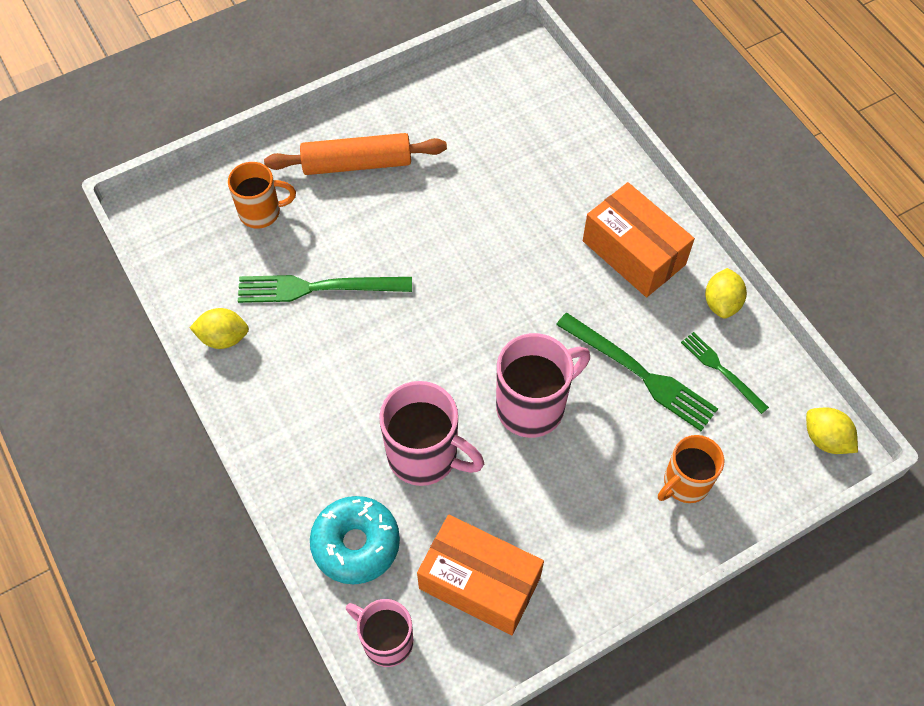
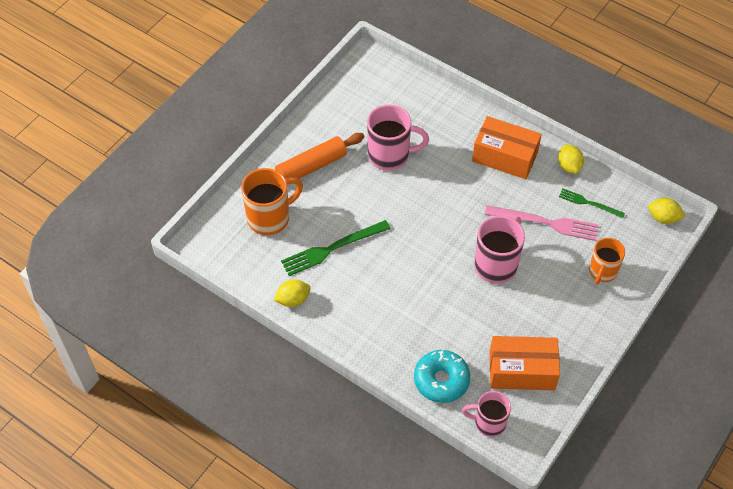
camera: 25 degrees left, 5 degrees down
orange mug [228,162,296,228] -> orange mug [241,168,303,235], size x1.51
pink mug [379,381,484,486] -> pink mug moved to [367,105,429,171]
green fork [556,313,718,431] -> pink fork [485,205,599,241]

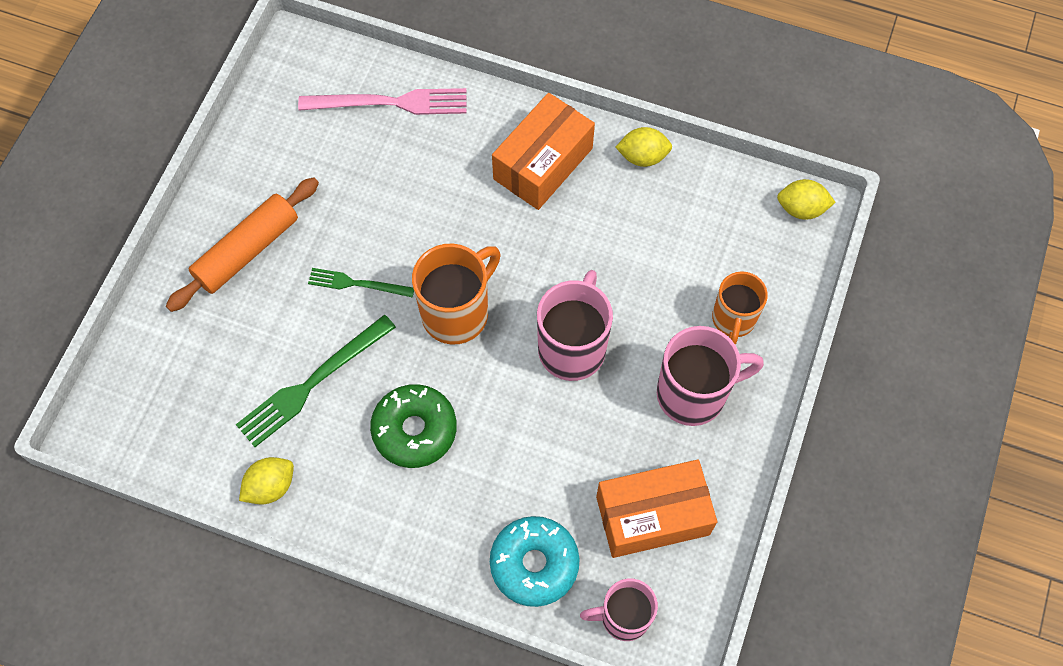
camera: 15 degrees left, 10 degrees up
orange mug [241,168,303,235] -> orange mug moved to [412,244,501,345]
pink mug [367,105,429,171] -> pink mug moved to [657,326,764,426]
orange box [472,116,542,179] -> orange box turned 60 degrees counterclockwise [492,93,595,210]
pink fork [485,205,599,241] -> pink fork moved to [298,88,467,115]
yellow lemon [558,145,584,174] -> yellow lemon turned 60 degrees counterclockwise [615,127,672,167]
green fork [559,189,625,218] -> green fork moved to [308,268,414,297]
none -> green donut [370,384,457,468]

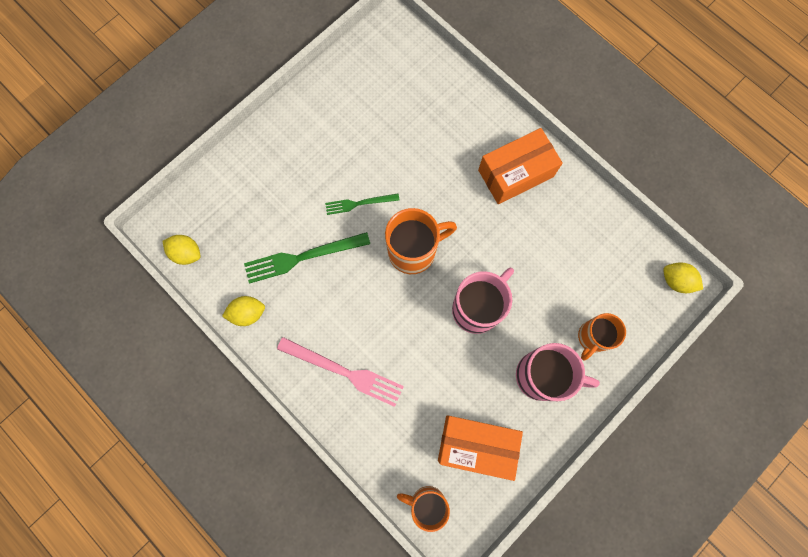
camera: 25 degrees right, 10 degrees up
orange rolling pin [166,177,319,312] -> none
pink fork [298,88,467,115] -> pink fork moved to [277,337,404,407]
green fork [308,268,414,297] -> green fork turned 45 degrees counterclockwise [325,193,400,215]
green donut [370,384,457,468] -> none
turquoise donut [490,516,580,607] -> none
pink mug [580,578,658,641] -> orange mug [397,486,450,532]
yellow lemon [615,127,672,167] -> yellow lemon moved to [163,235,201,265]

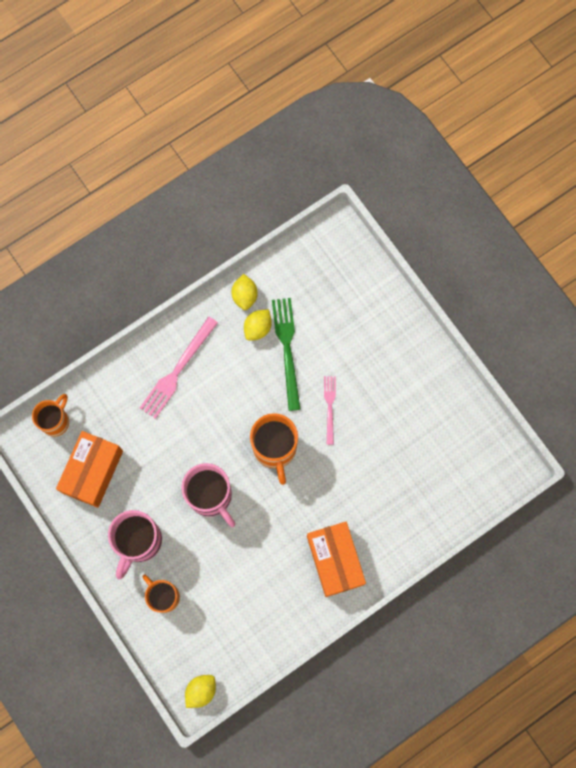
camera: 100 degrees right, 0 degrees up
yellow lemon [163,235,201,265] -> yellow lemon moved to [244,309,272,341]
green fork [325,193,400,215] -> pink fork [324,376,336,445]

